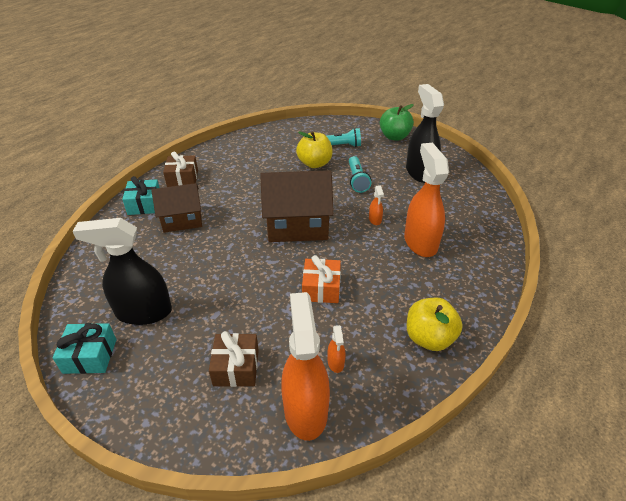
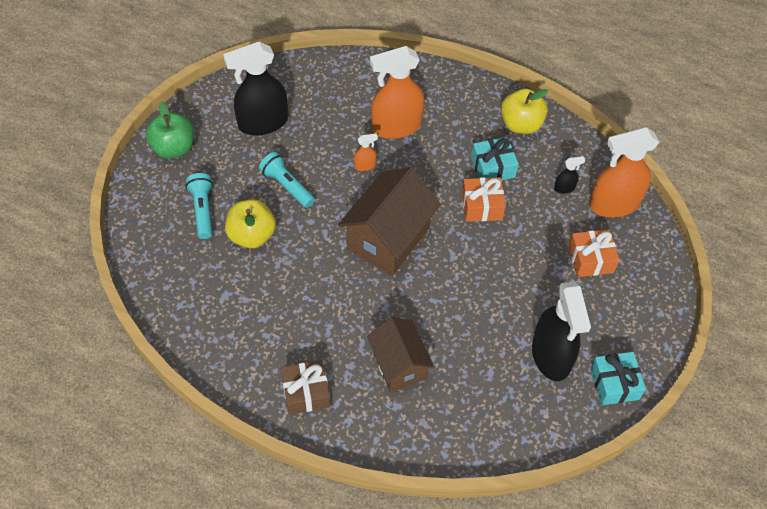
camera: 100 degrees left, 15 degrees up
turquoise gift [122,176,160,215] -> turquoise gift moved to [471,137,519,180]
brown gift [209,331,259,387] -> orange gift [568,229,619,277]
brown house [260,170,334,242] -> brown house turned 45 degrees clockwise [338,167,441,276]
orange spray bottle [327,325,346,373] -> black spray bottle [554,156,585,194]
turquoise flashlight [349,156,371,193] -> turquoise flashlight turned 120 degrees counterclockwise [259,152,315,208]

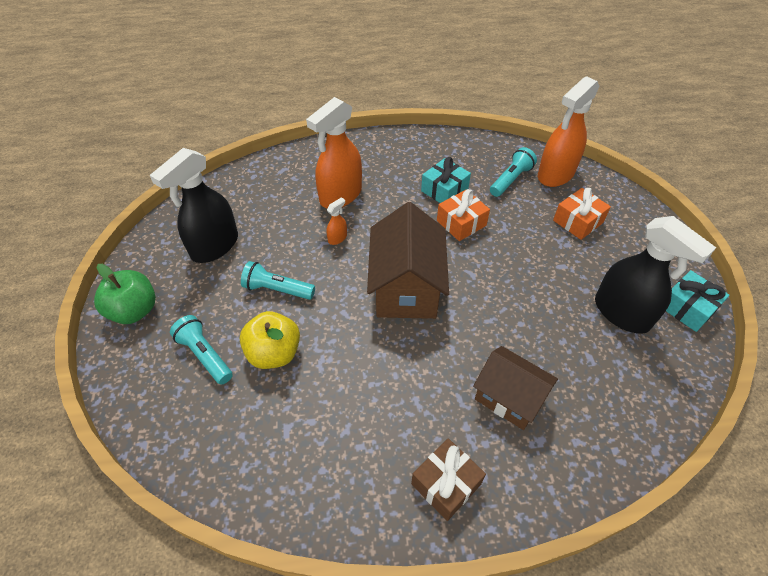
camera: 30 degrees left, 5 degrees down
yellow apple [501,89,548,134] -> none
black spray bottle [554,156,585,194] -> turquoise flashlight [490,147,537,197]

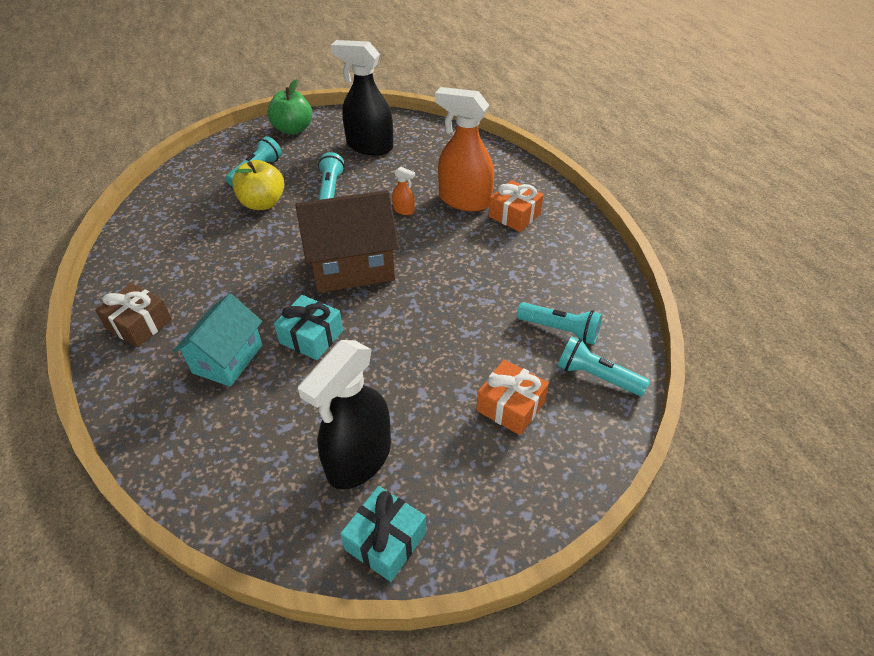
camera: 75 degrees right, 5 degrees down
turquoise gift [421,157,471,203] -> turquoise gift moved to [274,295,343,360]
orange gift [437,189,490,241] -> orange gift moved to [489,180,544,232]
brown house [473,346,558,430] -> turquoise house [173,294,262,387]
orange spray bottle [538,76,600,187] -> turquoise flashlight [558,336,650,396]

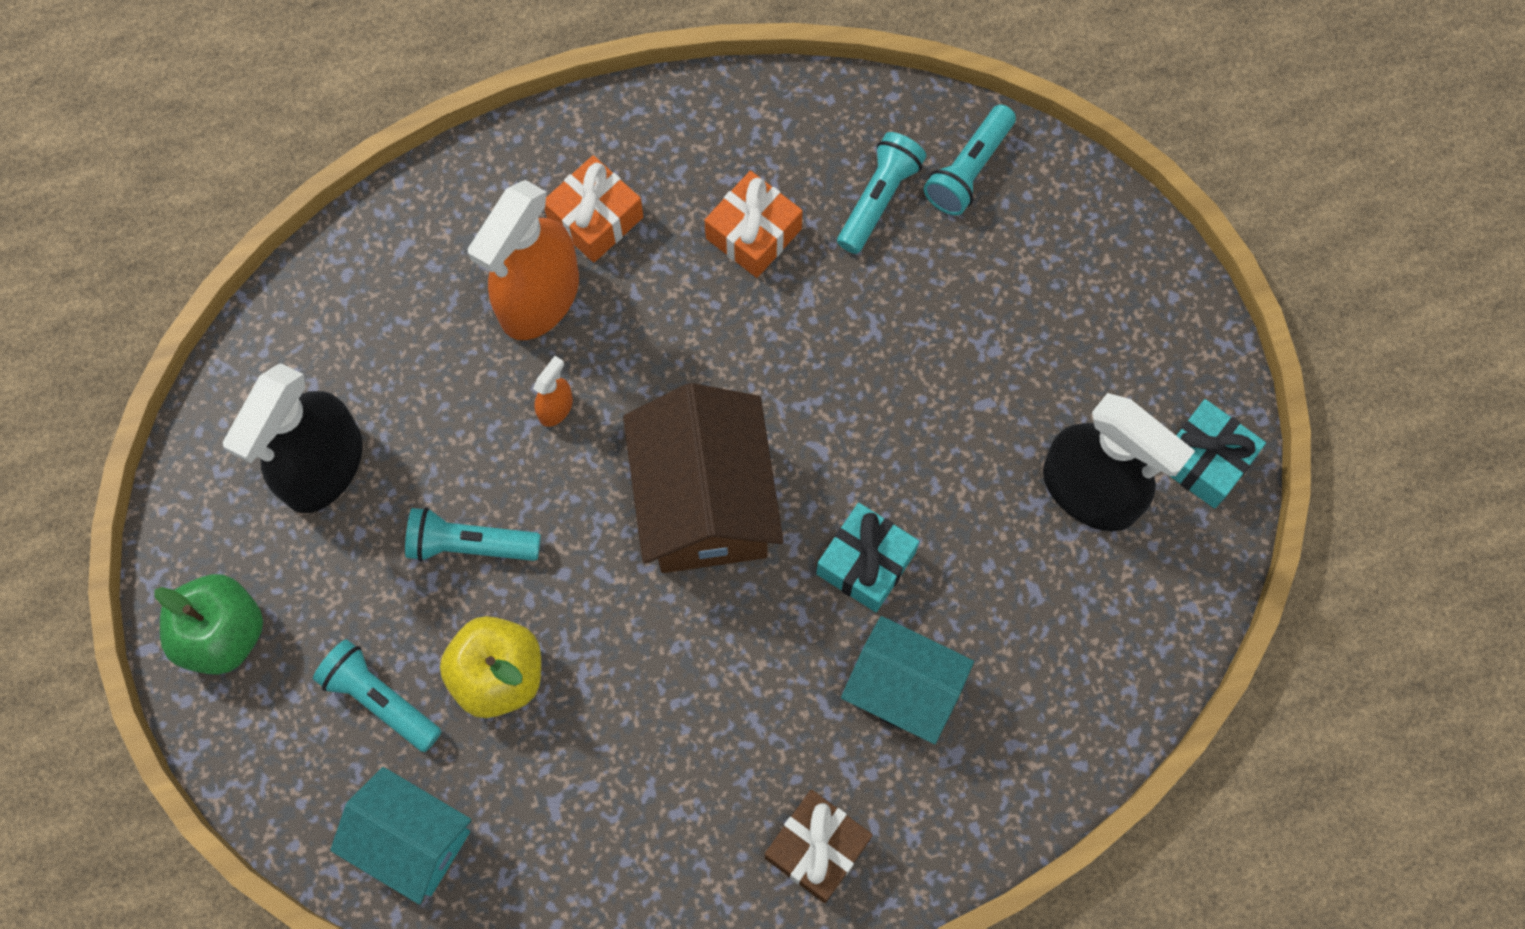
camera: 85 degrees left, 25 degrees up
orange gift [476,359,549,435] -> orange gift moved to [705,171,803,278]
none -> turquoise house [330,767,472,905]

